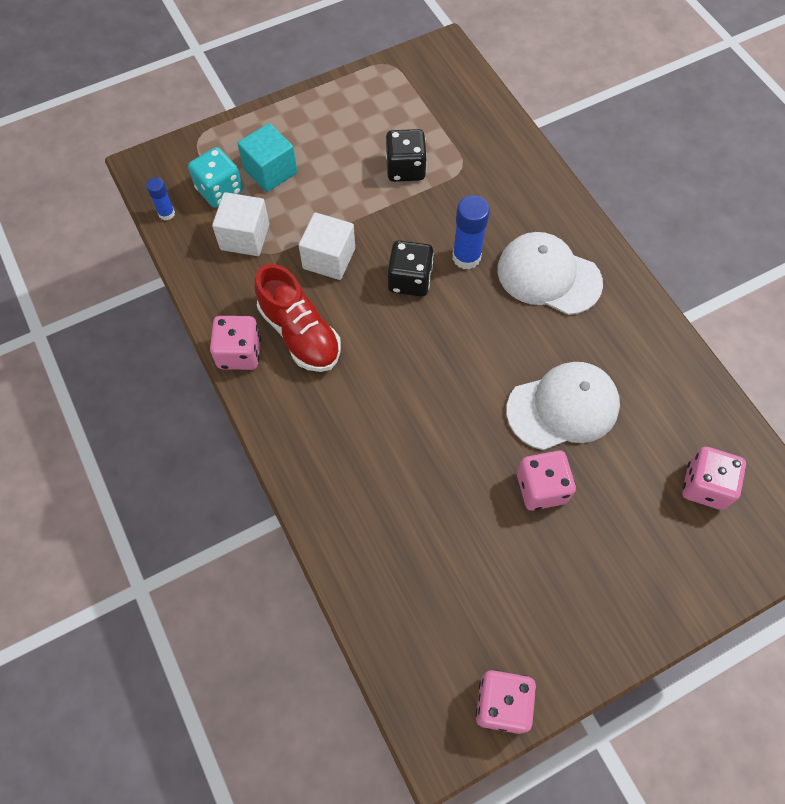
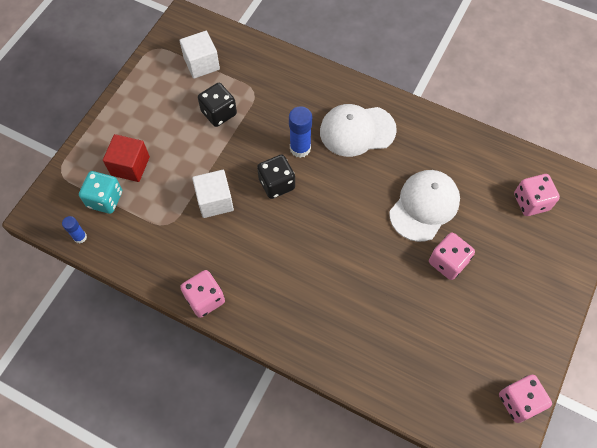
camera: 35 degrees left, 0 degrees up
white cube [212,192,270,256] -> white cube moved to [179,31,220,79]
turquoise cube [237,123,297,192] -> red cube [103,134,150,182]
red shoe [255,264,341,372] -> none

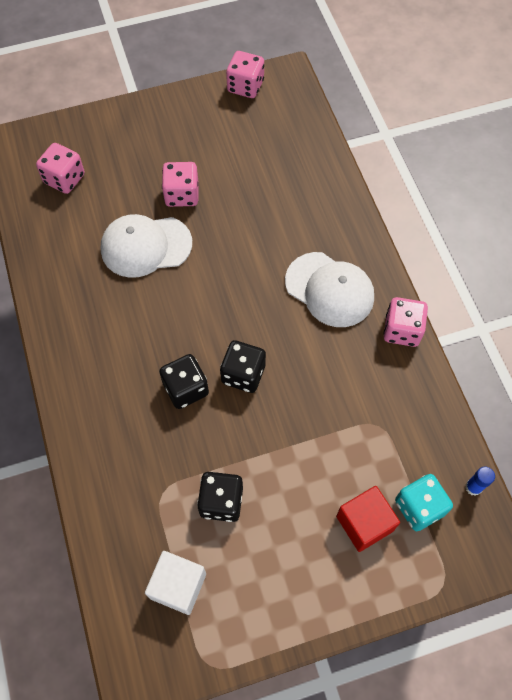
camera: 135 degrees left, 0 degrees up
white cube [192,170,234,218] -> none
blue glue stick [289,106,312,158] -> black dice [159,354,209,409]
white cap [320,104,397,157] -> white cap moved to [285,252,374,327]

